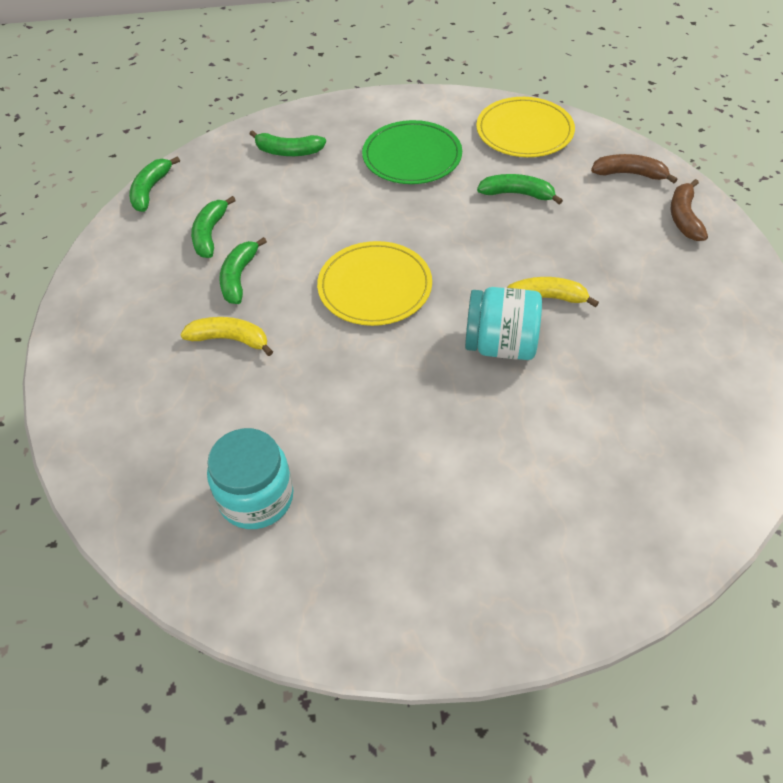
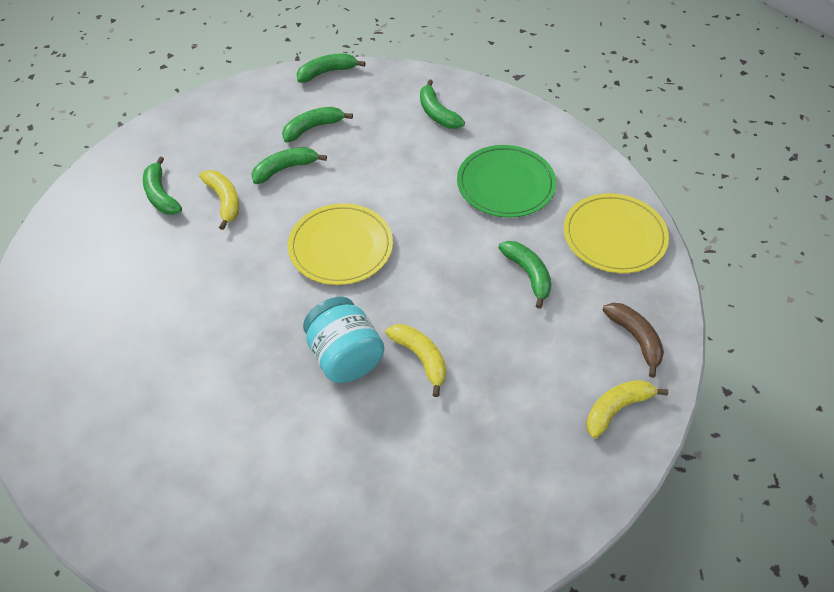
camera: 50 degrees right, 0 degrees up
turquoise jar [207,428,294,529] -> none
brown banana [671,179,708,241] -> yellow banana [586,380,668,438]
none -> green banana [143,157,182,215]

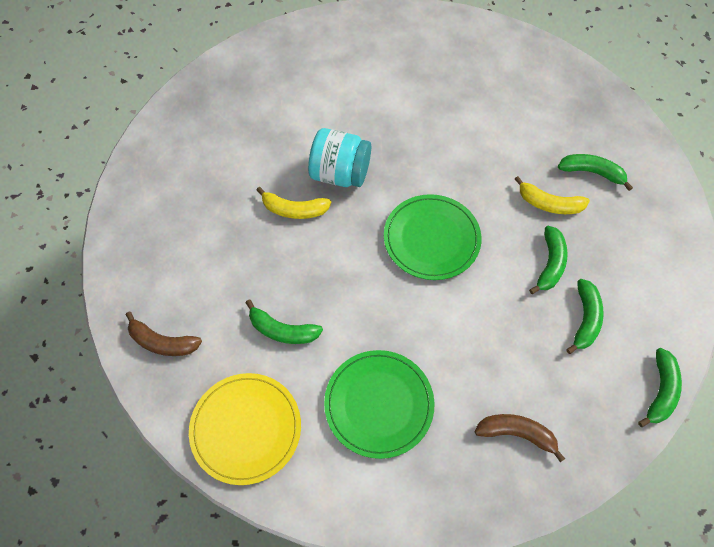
camera: 135 degrees right, 10 degrees up
yellow plate [288,203,393,285] -> green plate [384,194,482,280]
green banana [420,79,465,129] -> brown banana [474,414,565,462]
yellow banana [586,380,668,438] -> none

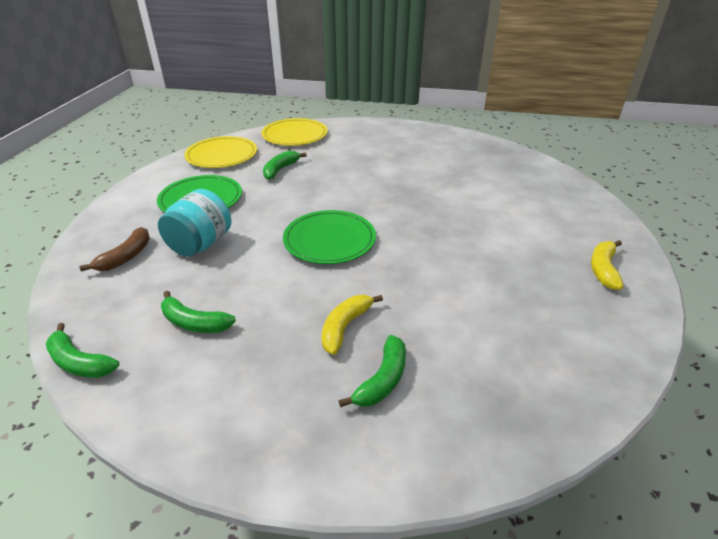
camera: 100 degrees right, 25 degrees down
brown banana [126,312,202,356] -> yellow plate [261,118,328,146]
yellow banana [257,187,331,219] -> yellow banana moved to [591,240,624,290]
turquoise jar [308,128,371,187] -> turquoise jar moved to [158,189,231,257]
green banana [529,226,568,294] -> none

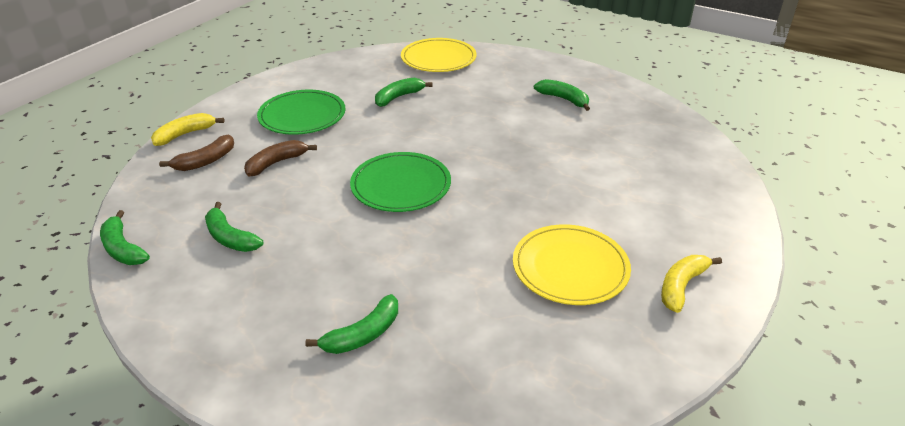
camera: 20 degrees right, 0 degrees up
turquoise jar [158,189,231,257] -> brown banana [244,140,317,176]
yellow plate [184,136,257,168] -> yellow plate moved to [513,224,631,305]
yellow banana [322,295,383,355] -> yellow banana moved to [151,113,225,146]
none -> green banana [534,79,590,111]

